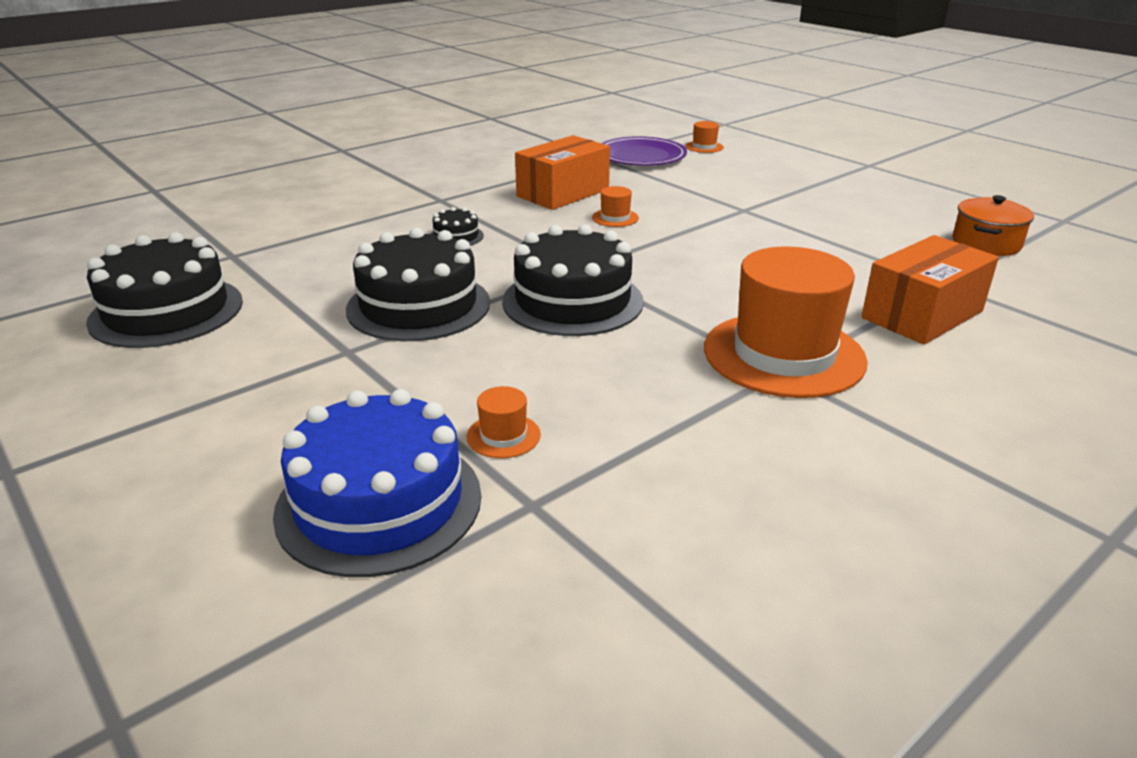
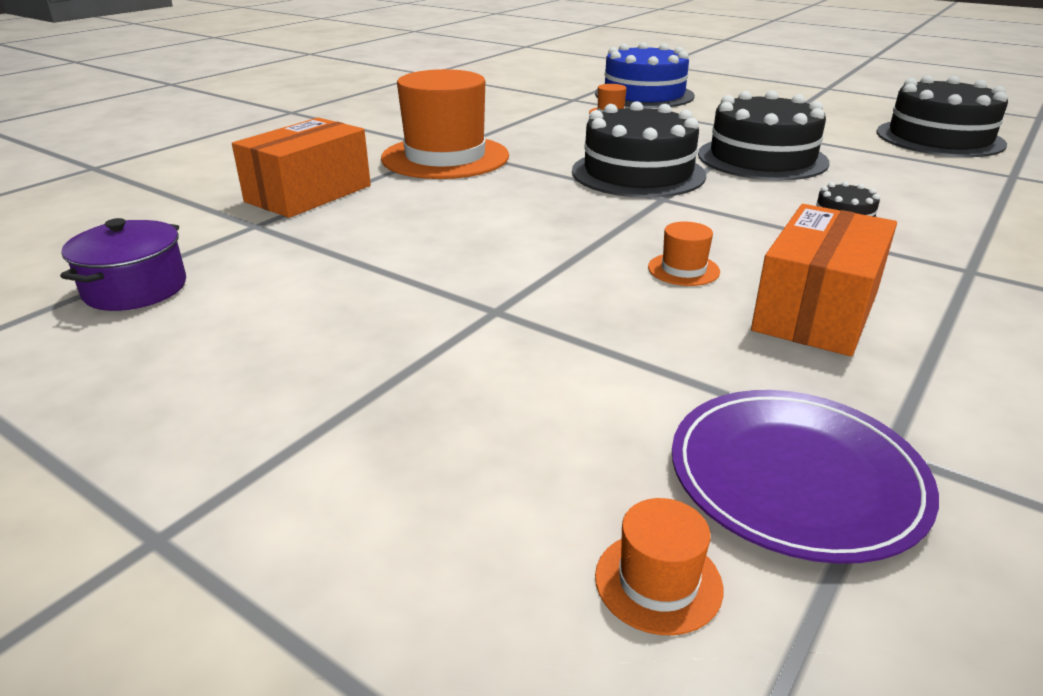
camera: 165 degrees right, 0 degrees up
orange pot [952,195,1034,256] -> purple pot [60,218,186,311]

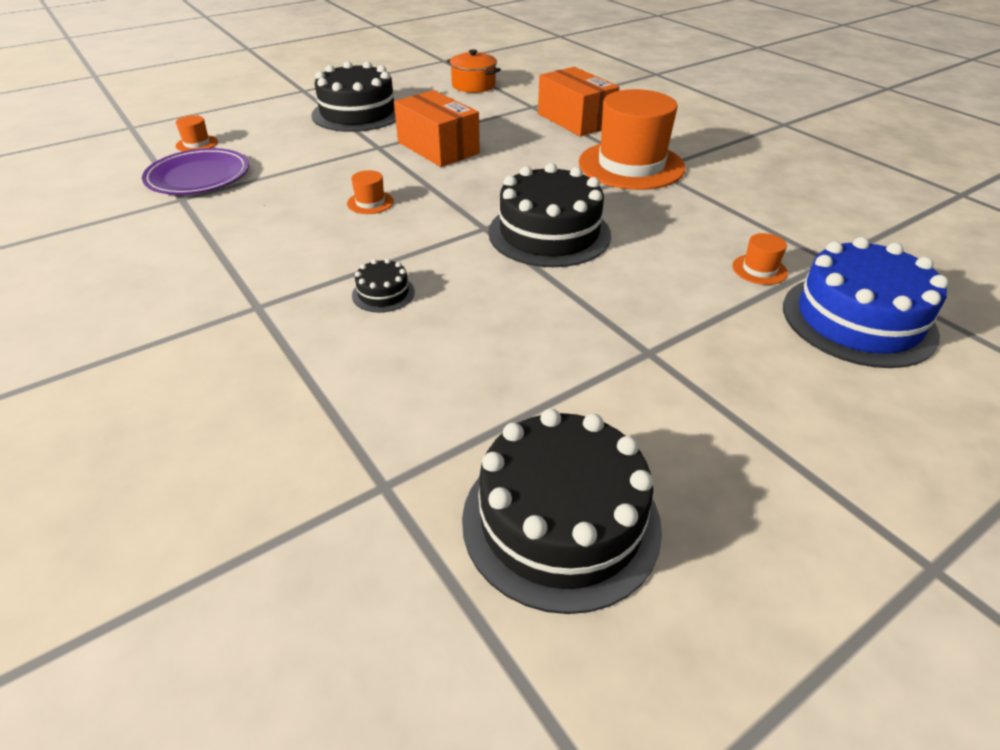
camera: 110 degrees right, 10 degrees up
purple pot [60,218,186,311] -> orange pot [447,50,501,93]
black cake [698,91,830,180] -> black cake moved to [311,61,396,132]
orange box [751,204,897,356] -> orange box moved to [394,90,480,167]

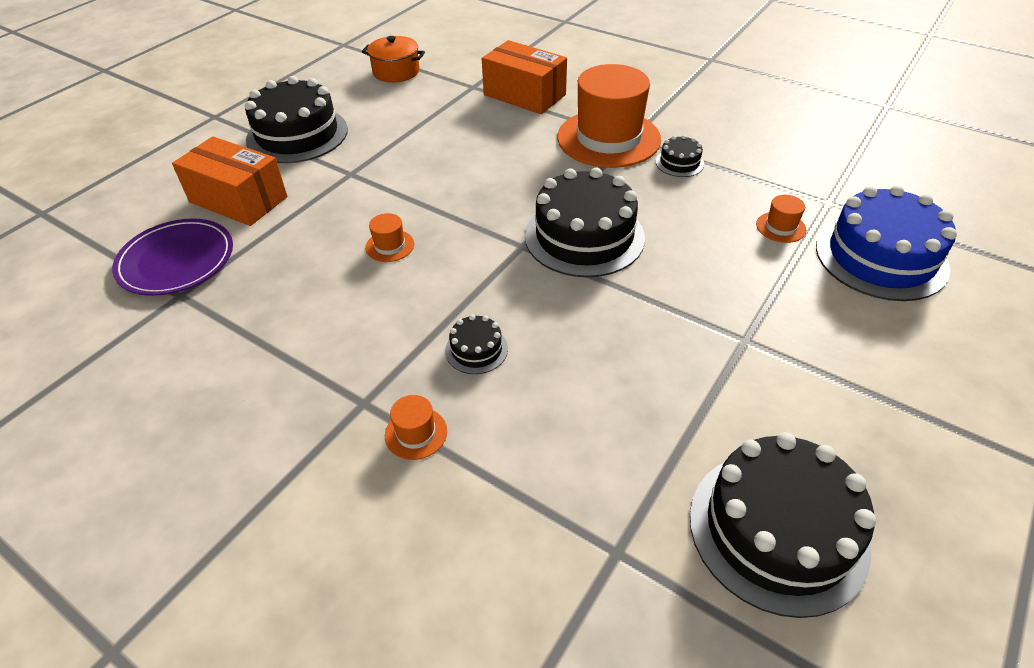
camera: 20 degrees left, 5 degrees up
orange hat [176,115,218,152] -> orange hat moved to [385,395,447,460]
orange box [394,90,480,167] -> orange box moved to [172,136,288,226]
none -> black cake [655,135,704,177]

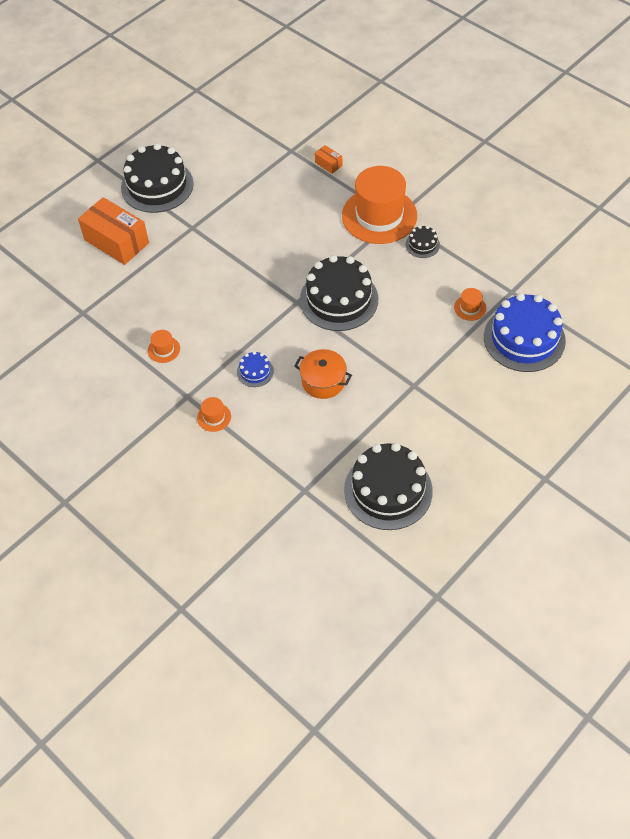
camera: 10 degrees right, 10 degrees up
purple plate [112,219,233,296] -> none
orange pot [362,36,425,83] -> orange pot moved to [294,349,352,399]
orange hat [365,213,414,262] -> orange hat moved to [148,330,180,363]
black cake [445,314,508,374] -> blue cake [237,351,274,387]
orange box [482,40,567,114] -> orange box [315,145,342,174], size x0.44

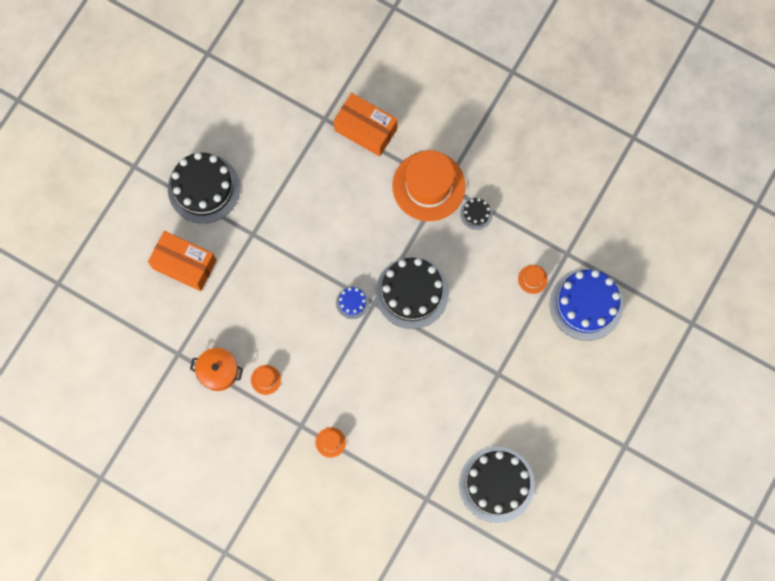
camera: 15 degrees left, 20 degrees up
blue cake [237,351,274,387] -> blue cake moved to [336,287,369,319]
orange pot [294,349,352,399] -> orange pot moved to [190,348,243,391]
orange box [315,145,342,174] -> orange box [333,93,398,157], size x2.26

